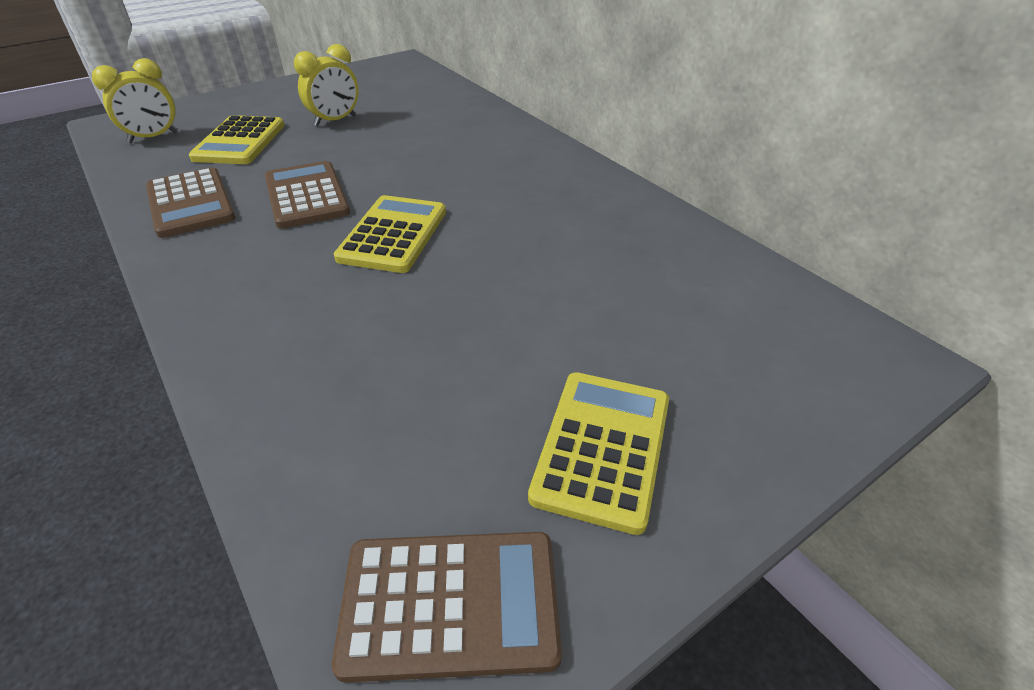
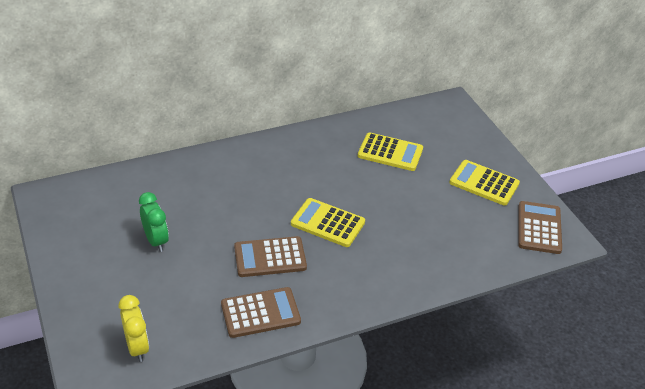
camera: 80 degrees left, 0 degrees up
yellow calculator [189,115,285,164] -> yellow calculator moved to [358,132,423,171]
yellow clock [294,44,359,126] -> green clock [139,192,169,252]

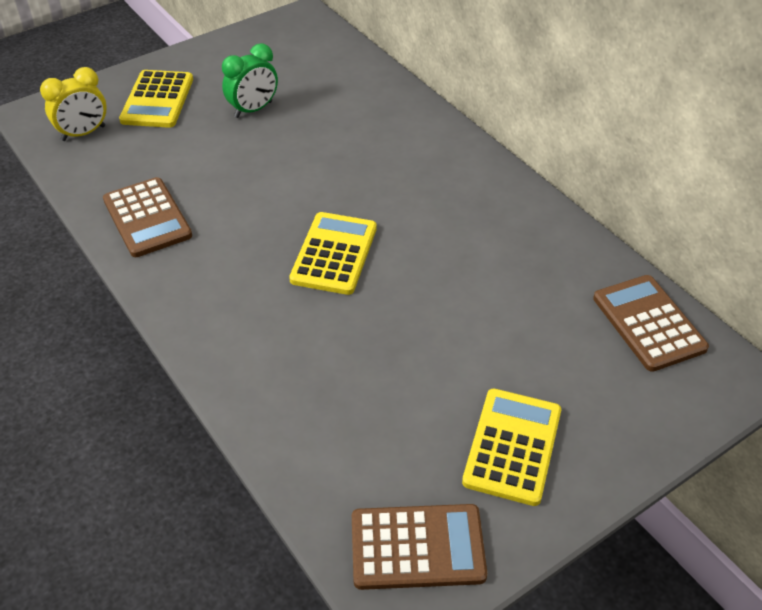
camera: 80 degrees right, 5 degrees up
brown calculator [234,236,307,277] -> brown calculator moved to [593,275,709,372]
yellow calculator [358,132,423,171] -> yellow calculator moved to [119,70,193,128]

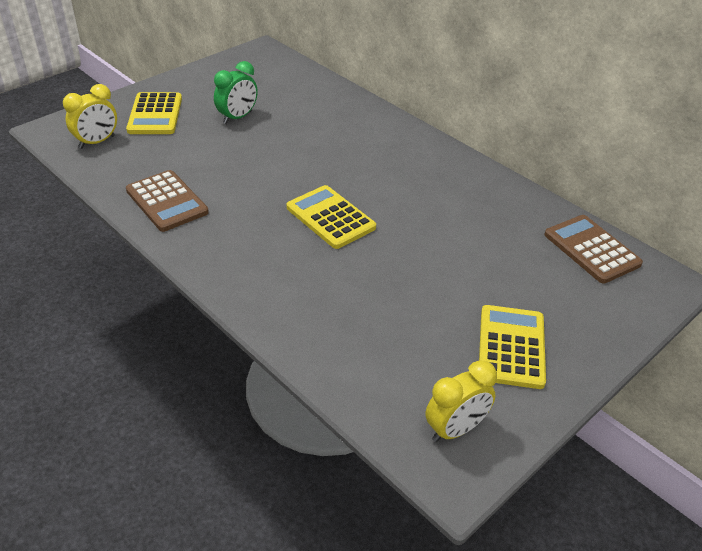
camera: 10 degrees left, 5 degrees down
yellow calculator [289,212,377,295] -> yellow calculator turned 45 degrees counterclockwise [287,185,376,249]
brown calculator [352,504,487,590] -> yellow clock [425,360,497,442]

